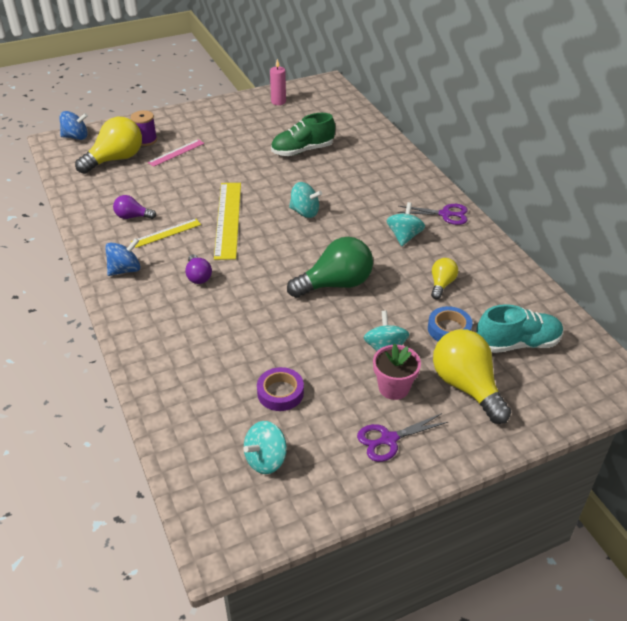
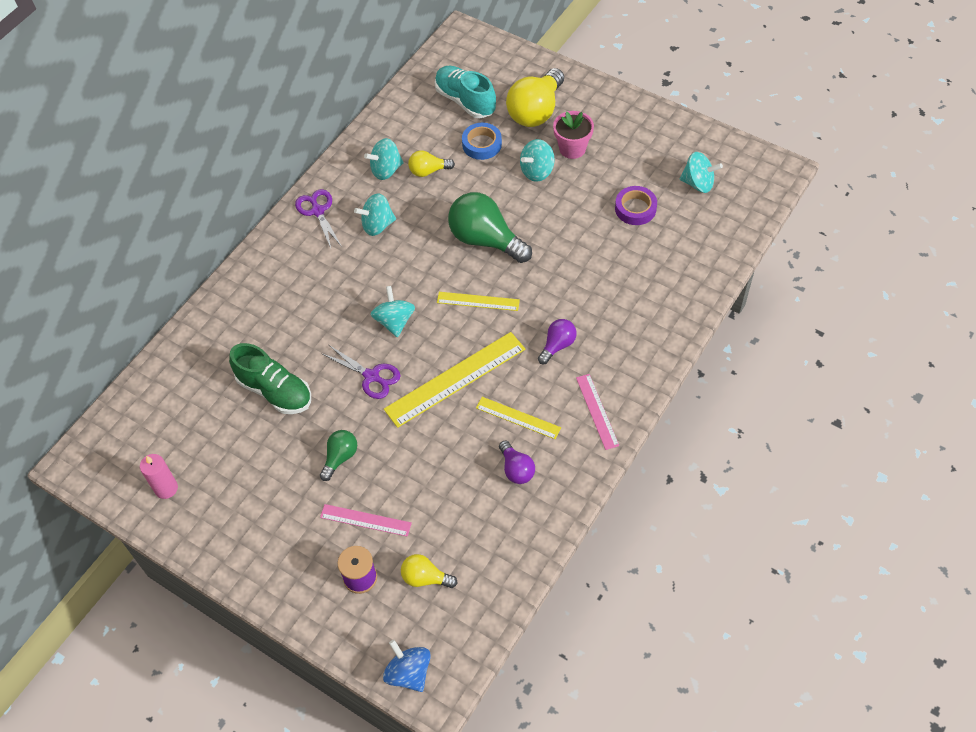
camera: 120 degrees left, 15 degrees up
yellow light bulb [75,117,142,174] -> yellow light bulb [401,554,458,588], size x0.52
blue spinning top [105,238,140,276] -> pink ruler [576,374,619,450]
purple scissors [357,413,448,462] -> purple scissors moved to [321,345,401,399]
none -> green light bulb [320,430,357,481]
none -> turquoise spinning top [364,138,404,180]
none -> yellow ruler [437,292,520,311]

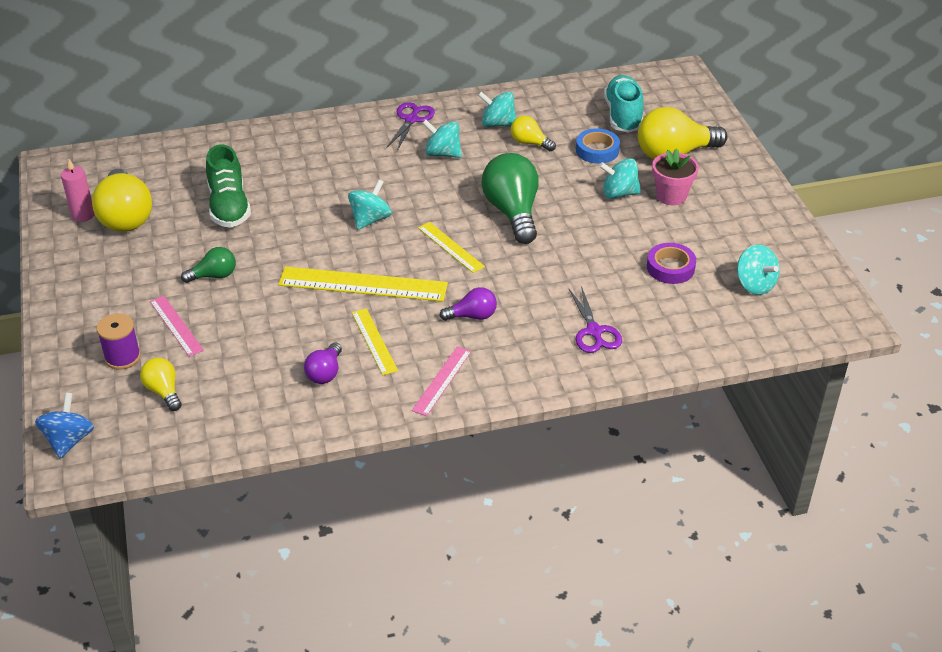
camera: 40 degrees right, 15 degrees down
purple scissors [321,345,401,399] -> purple scissors moved to [569,286,622,353]
none -> yellow light bulb [92,169,152,232]

